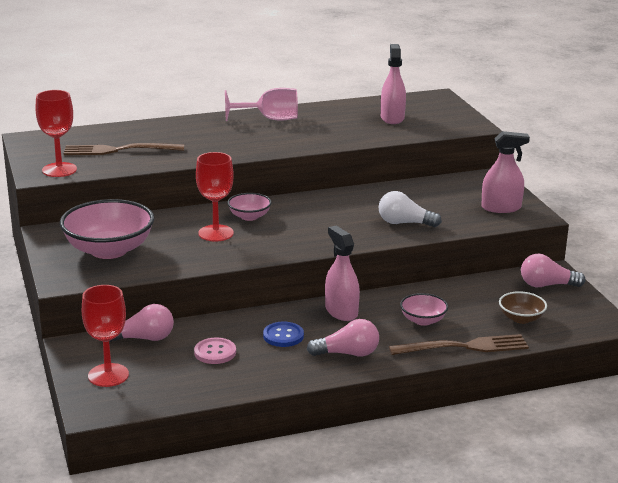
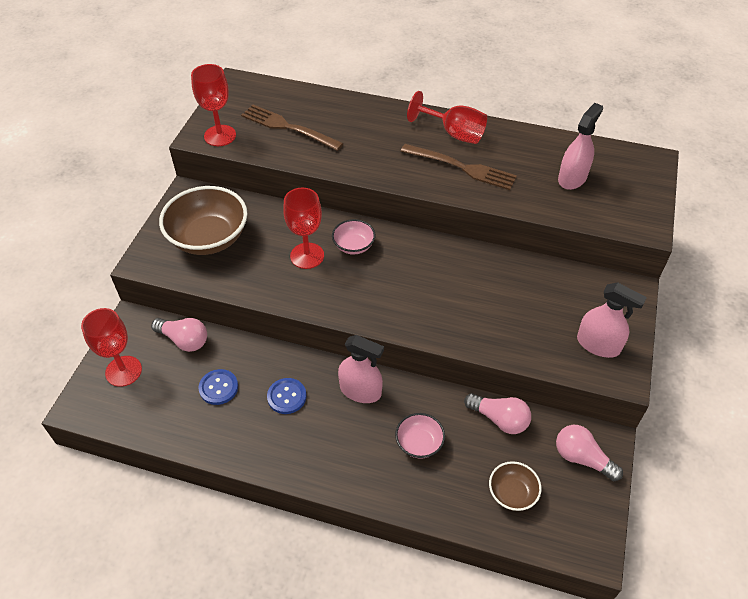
camera: 35 degrees right, 25 degrees up
pink bowl [60,199,154,259] -> brown bowl [159,186,247,255]
pink button [194,337,236,364] -> blue button [199,369,238,405]
pink goblet [225,88,298,121] -> red goblet [407,91,487,144]
pink light bulb [307,319,379,356] -> pink light bulb moved to [464,393,531,434]
pink spray bottle [325,226,360,321] -> pink spray bottle turned 105 degrees clockwise [338,335,384,403]
white light bulb [379,191,442,227] -> none
brown fork [389,334,529,355] -> brown fork moved to [400,144,517,190]

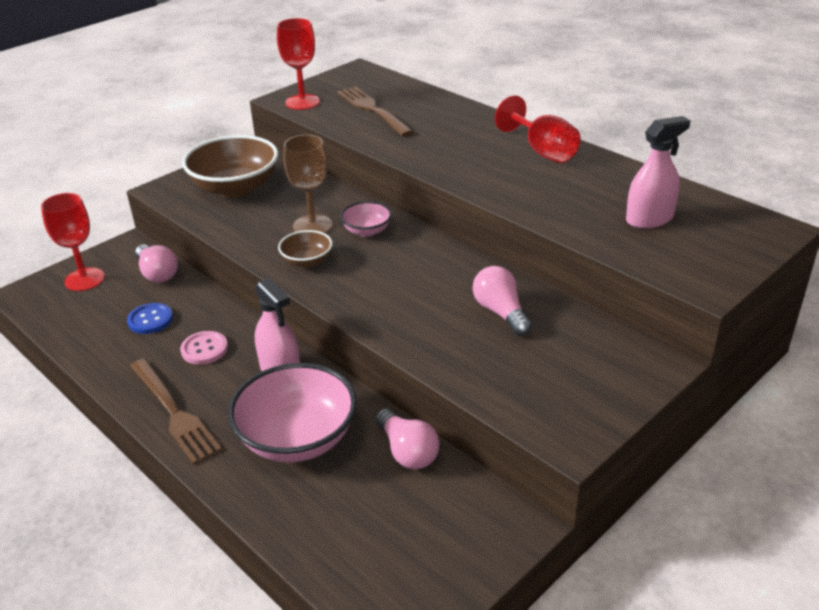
camera: 30 degrees right, 15 degrees down
blue button [267,378,306,414] -> pink button [180,331,228,365]
red goblet [283,188,324,269] -> brown goblet [283,135,332,233]
pink bowl [395,413,445,459] -> pink bowl [228,363,357,462], size x1.98
brown fork [400,144,517,190] -> brown fork moved to [130,359,222,465]
brown bowl [489,461,542,511] -> brown bowl moved to [278,230,333,268]
pink light bulb [556,425,623,481] -> pink light bulb moved to [473,266,532,336]
pink spray bottle [577,282,647,358] -> none

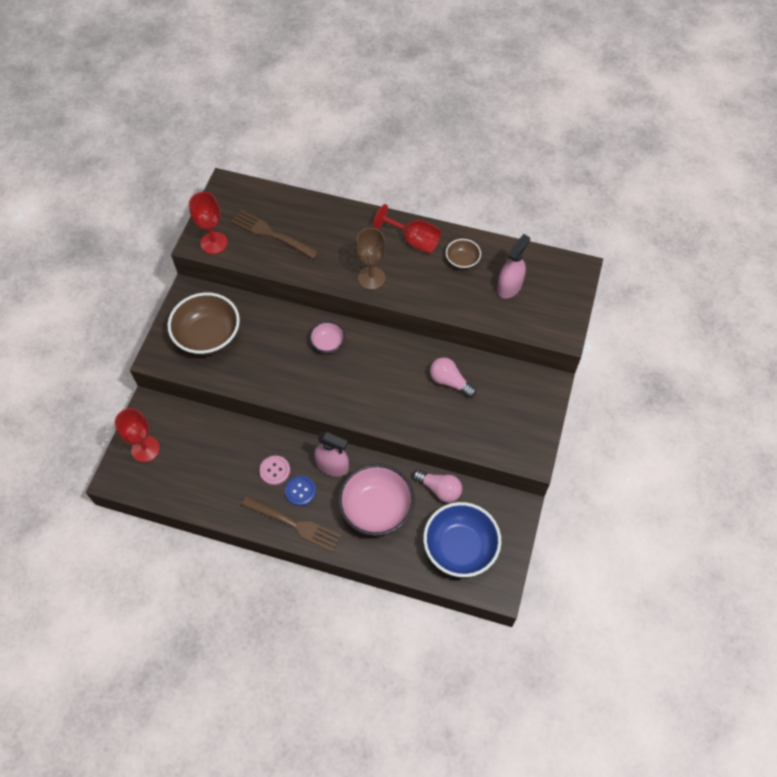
camera: 30 degrees left, 25 degrees up
blue button [127,303,173,334] -> blue button moved to [285,476,316,506]
pink light bulb [135,244,178,283] -> none
brown bowl [278,230,333,268] -> brown bowl moved to [446,239,481,269]
brown goblet [283,135,332,233] -> brown goblet moved to [356,228,386,290]
none -> blue bowl [423,502,501,577]

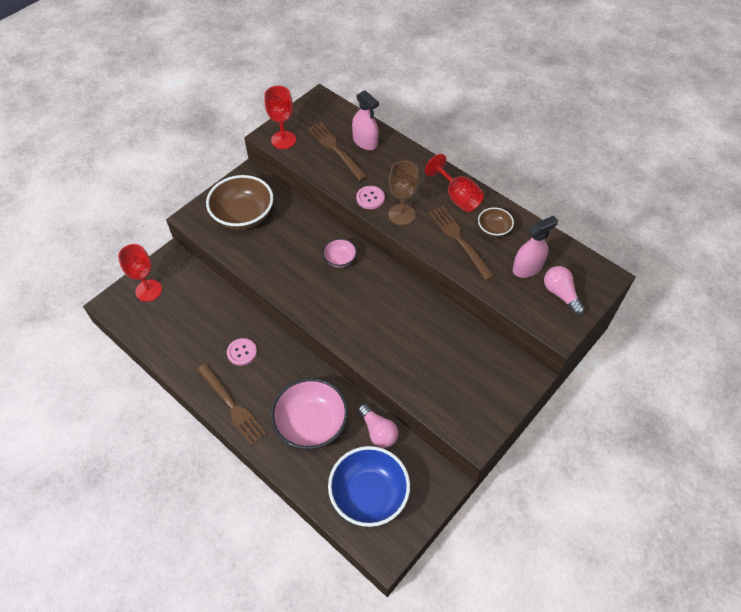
camera: 25 degrees right, 5 degrees down
blue button [285,476,316,506] -> none
pink spray bottle [314,432,349,477] -> pink spray bottle moved to [352,90,379,150]
pink light bulb [430,357,476,398] -> pink light bulb moved to [544,266,585,315]
none -> pink button [356,186,385,209]
none -> brown fork [429,206,494,280]

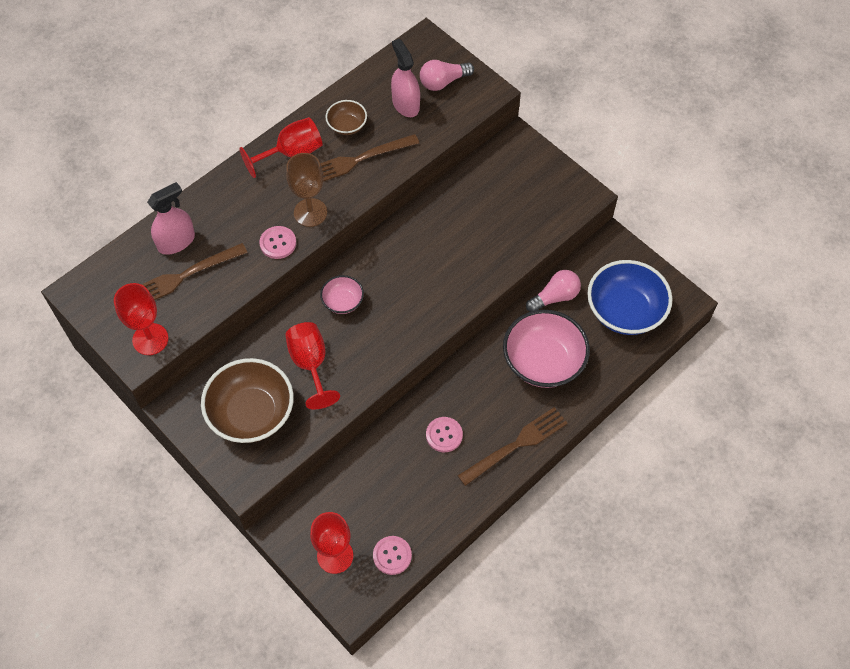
camera: 85 degrees left, 5 degrees up
none -> red goblet [285,322,340,409]
none -> pink button [373,536,412,575]

